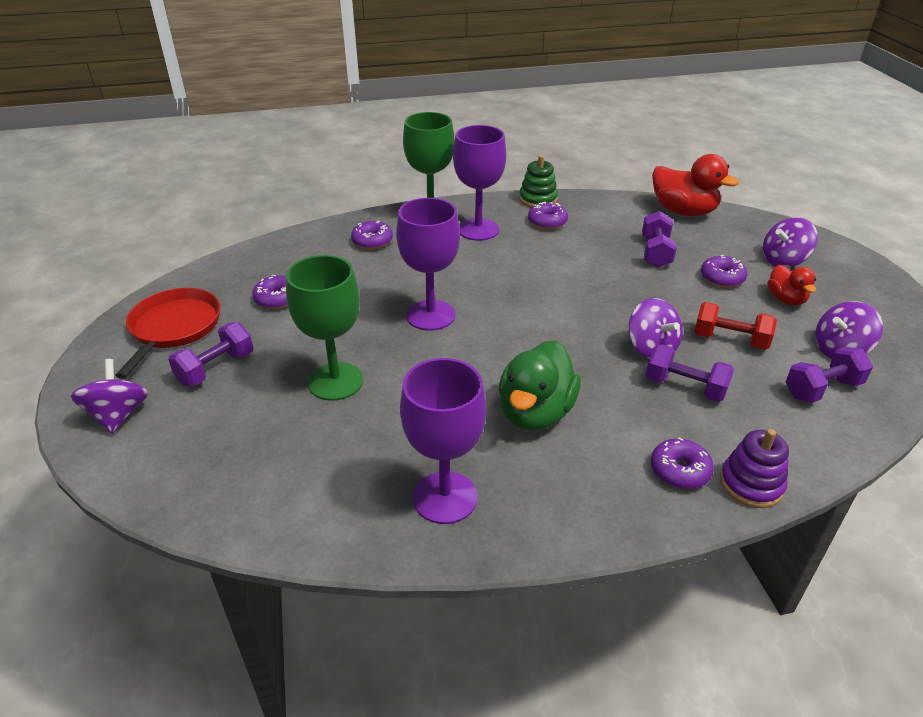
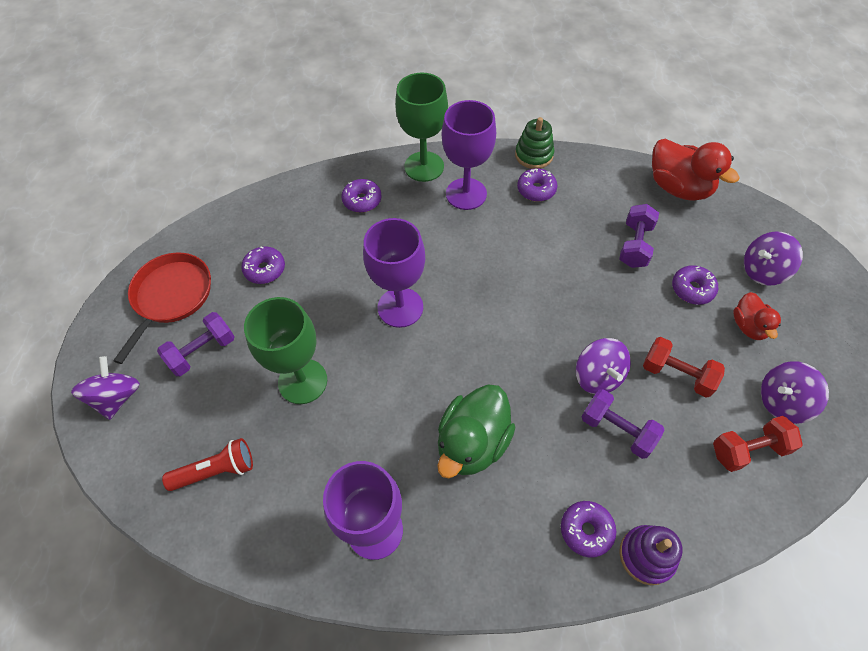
camera: 10 degrees right, 20 degrees up
purple dumbbell [786,347,873,403] -> red dumbbell [713,416,803,472]
none -> red flashlight [162,438,253,491]

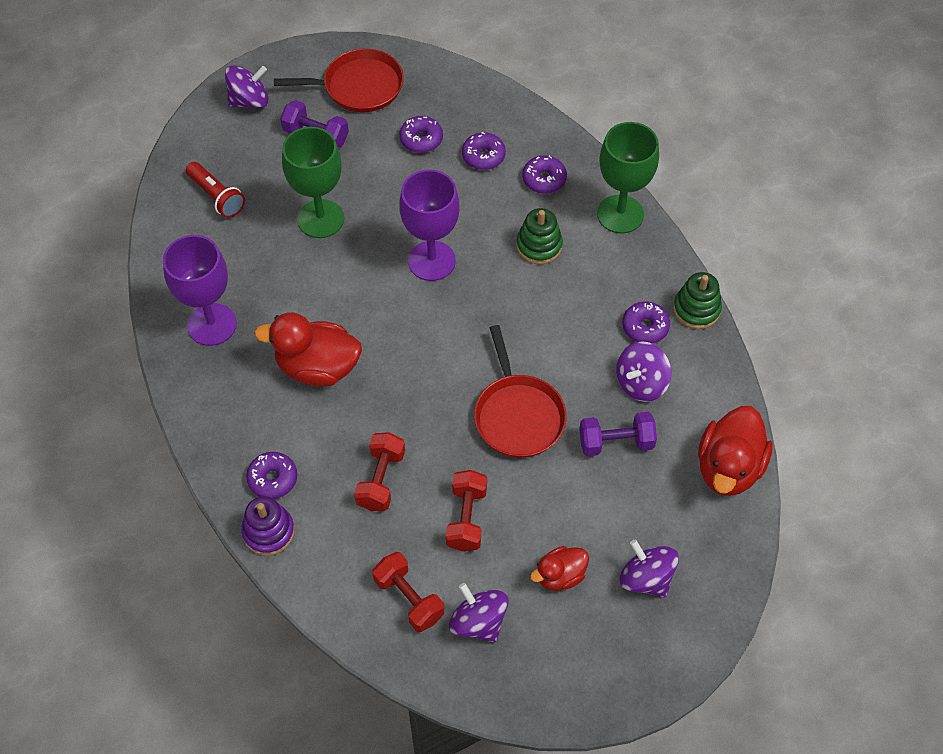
camera: 65 degrees right, 0 degrees up
green duck [437,384,515,478] -> red duck [254,312,362,387]
purple goblet [442,100,496,210] -> none
purple spinning top [576,338,631,394] -> purple spinning top moved to [616,341,672,402]
purple dumbbell [582,389,665,459] -> red dumbbell [354,432,405,511]
purple donut [672,265,718,305] -> purple donut moved to [462,132,506,170]
none -> red pan [474,325,567,458]
none -> green stacking toy [516,208,563,264]

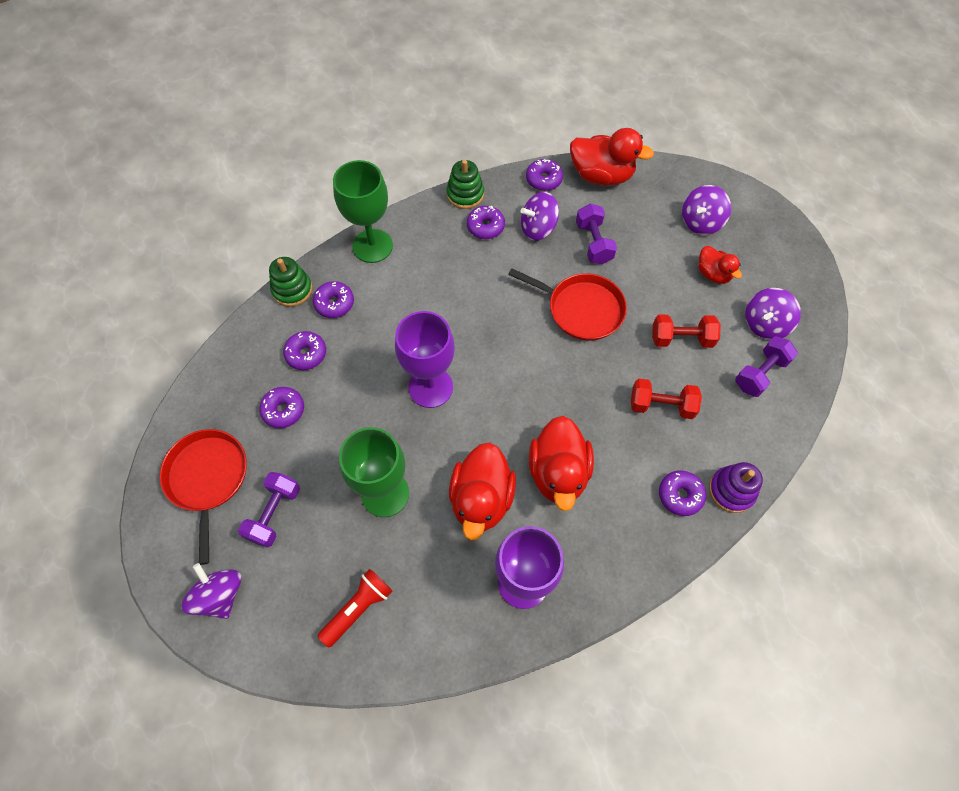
camera: 95 degrees left, 5 degrees up
red dumbbell [372,552,444,632] -> purple dumbbell [735,336,798,397]
red pan [474,325,567,458] -> red pan turned 45 degrees clockwise [508,268,627,341]
green stacking toy [516,208,563,264] -> green stacking toy moved to [269,257,313,307]
purple spinning top [616,341,672,402] -> purple spinning top turned 120 degrees clockwise [521,192,559,241]
none -> red duck [449,442,516,540]
none -> purple donut [526,159,563,191]

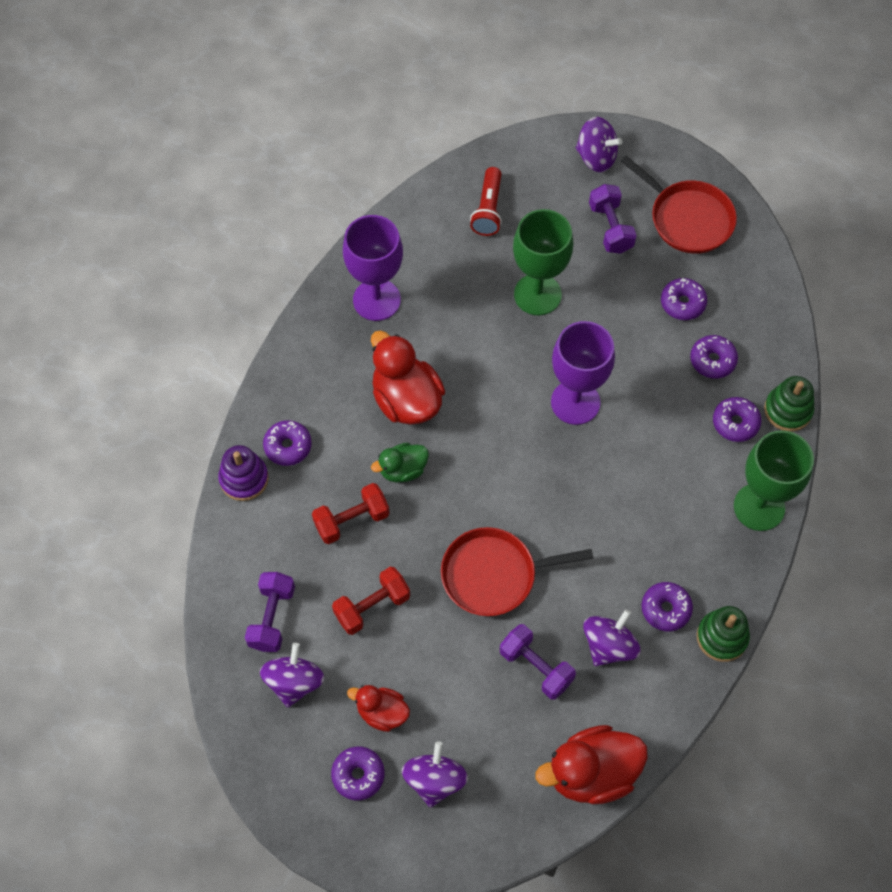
camera: 145 degrees right, 0 degrees up
red duck [449,442,516,540] -> none
purple donut [526,159,563,191] -> purple donut moved to [331,746,385,800]
none -> green duck [371,443,429,482]

